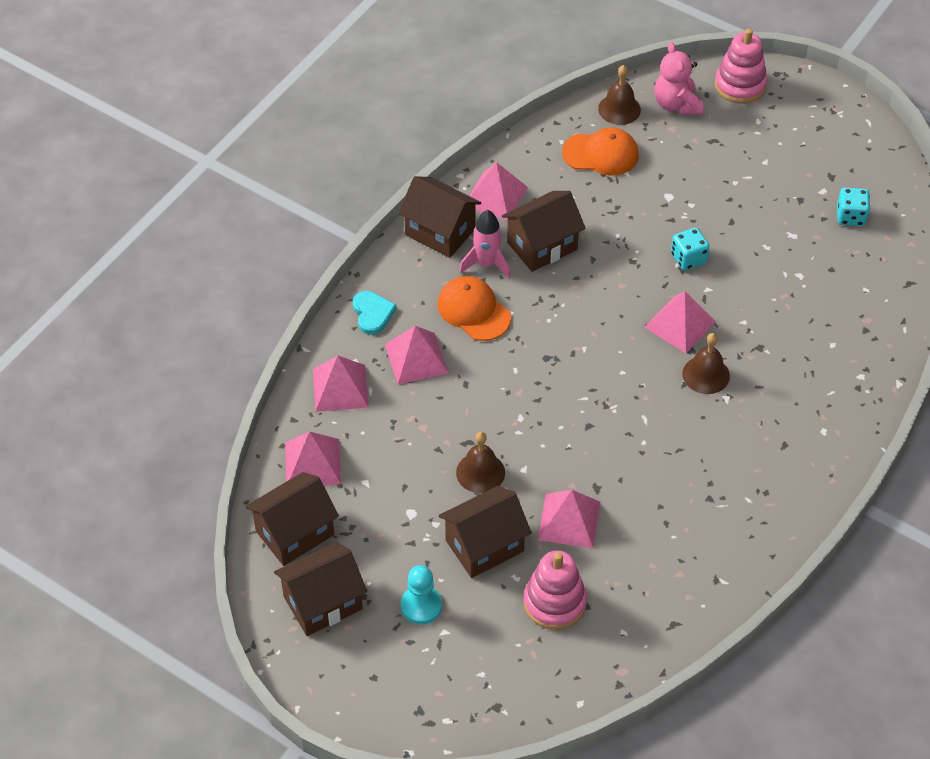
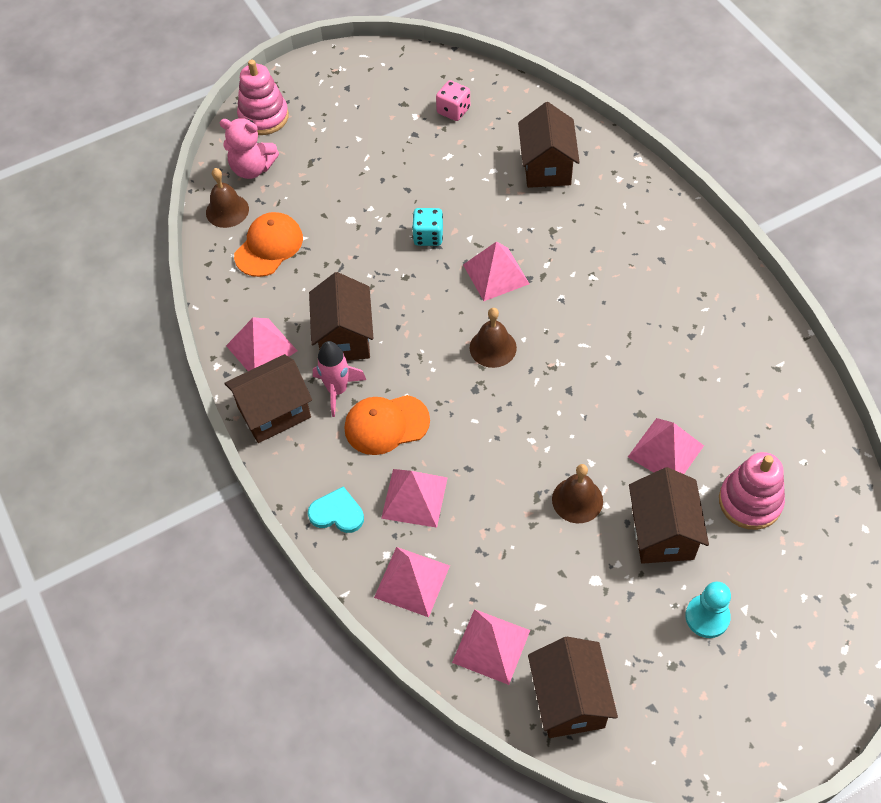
camera: 60 degrees left, 5 degrees up
brown house [274,542,367,636] -> brown house moved to [518,102,580,188]
brown bell [682,333,730,394] -> brown bell moved to [470,308,517,368]
turquoise dice [837,187,870,226] -> pink dice [436,80,470,121]

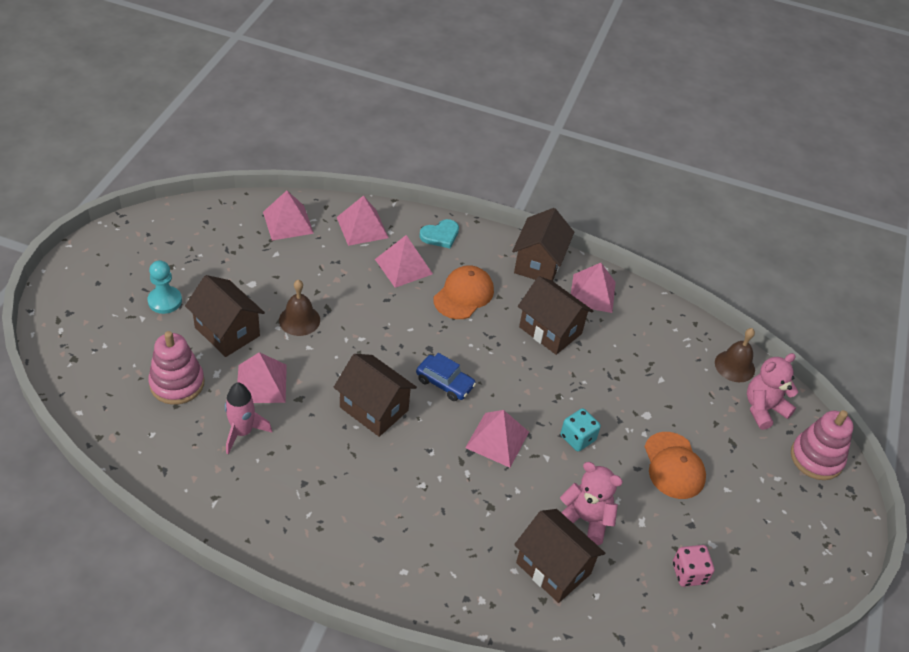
camera: 130 degrees right, 10 degrees down
orange cap [234,212,303,277] -> orange cap moved to [644,432,706,499]
pink rocket [313,341,366,417] -> pink rocket moved to [225,382,272,454]
brown bell [470,308,517,368] -> blue car [416,353,476,401]
brown house [528,637,618,738] -> brown house moved to [334,354,417,437]
none -> pink teddy bear [560,462,623,545]

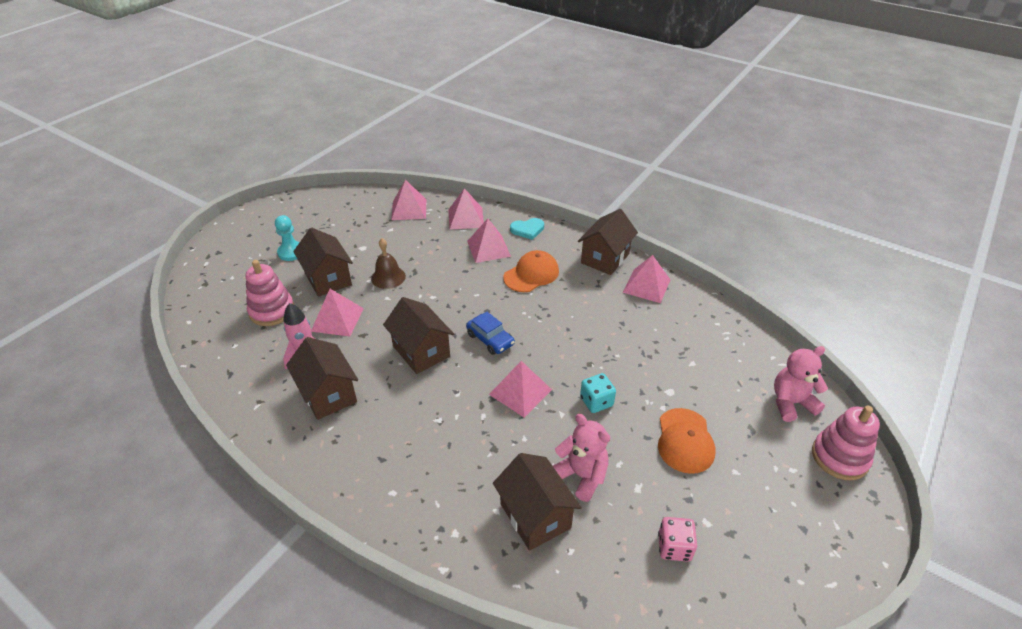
camera: 20 degrees right, 5 degrees down
brown house [518,276,593,355] -> brown house moved to [286,337,358,420]
brown bell [715,328,755,382] -> none

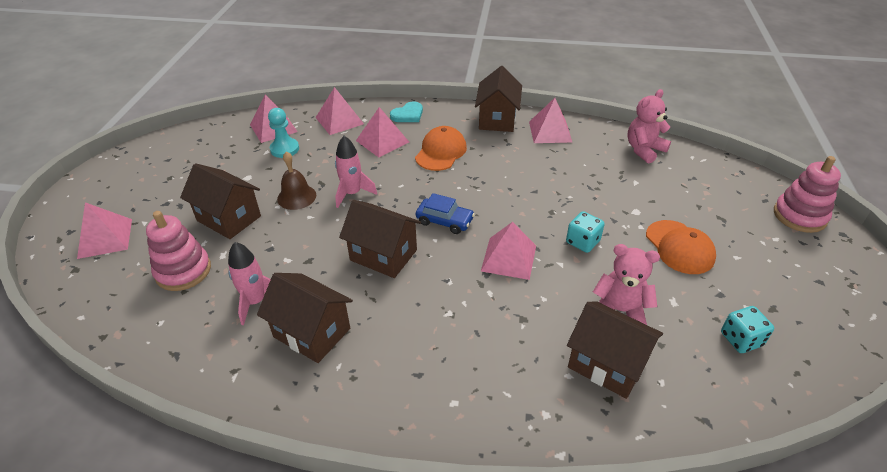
camera: 25 degrees left, 0 degrees up
turquoise pawn [275,215,300,261] -> turquoise pawn moved to [268,108,299,158]
pink pyramid [311,289,364,337] -> pink pyramid moved to [77,202,132,259]
pink dice [658,517,697,562] -> turquoise dice [721,306,774,353]
pink teddy bear [774,346,828,422] -> pink teddy bear moved to [627,89,671,163]
none -> pink rocket [335,136,377,208]

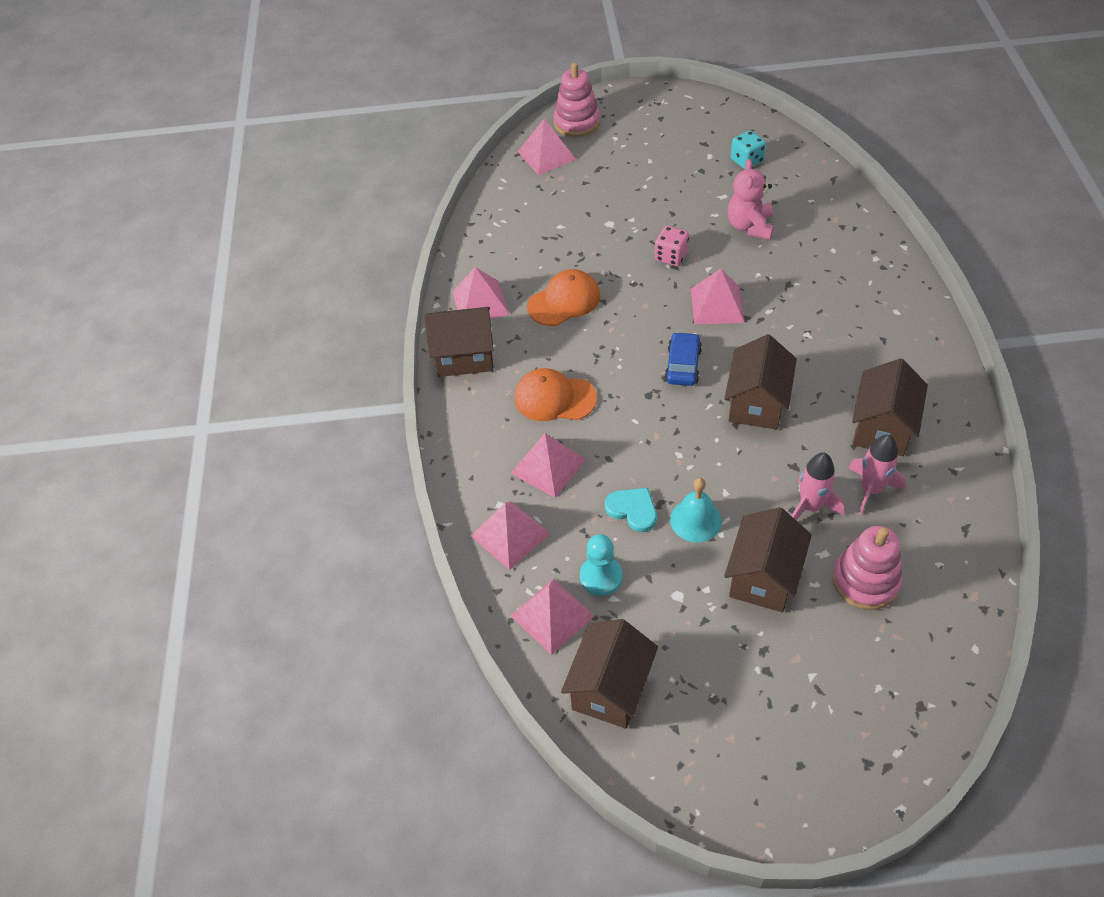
camera: 100 degrees left, 10 degrees up
pink pyramid [77,202,132,259] -> pink pyramid moved to [518,119,576,175]
brown bell [277,151,316,210] -> turquoise bell [670,478,722,542]
pink rocket [335,136,377,208] -> pink rocket moved to [791,453,845,520]
turquoise heart [390,101,423,122] -> turquoise heart moved to [605,488,657,532]
turquoise dice [566,211,605,253] -> pink dice [655,226,689,266]
brown house [567,301,663,399] -> brown house moved to [561,619,658,729]
pink teddy bear [627,89,671,163] -> none
orange cap [646,220,716,274] -> orange cap moved to [527,269,600,326]

